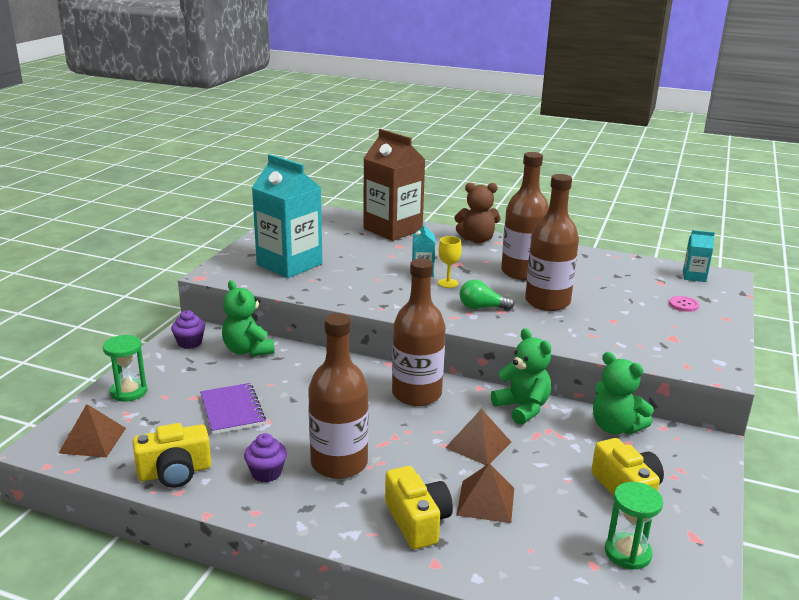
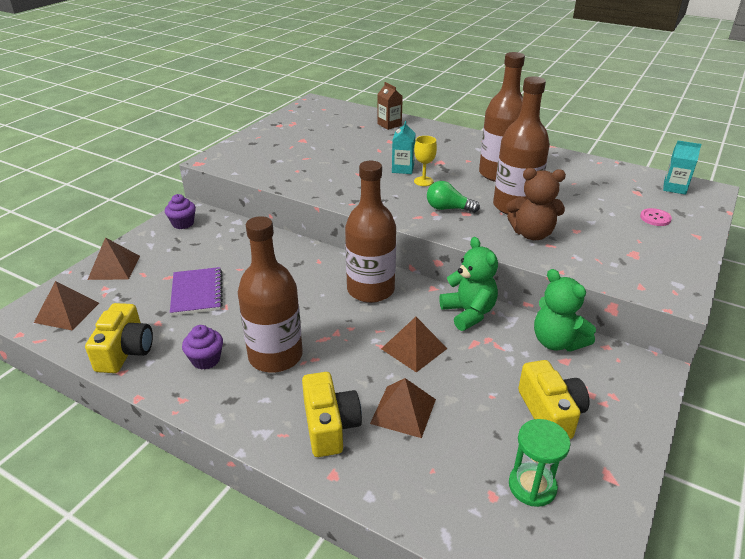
camera: 10 degrees right, 10 degrees up
green hourglass [103,335,147,402] -> brown pyramid [88,237,140,280]
yellow camera [132,423,211,488] -> yellow camera turned 75 degrees counterclockwise [85,303,153,373]
green teddy bear [222,280,275,357] -> none
turquoise carton [252,154,323,278] -> none
brown carton [364,129,425,241] -> brown carton [377,82,403,130], size x0.45
brown teddy bear [454,183,500,243] -> brown teddy bear moved to [506,168,566,240]

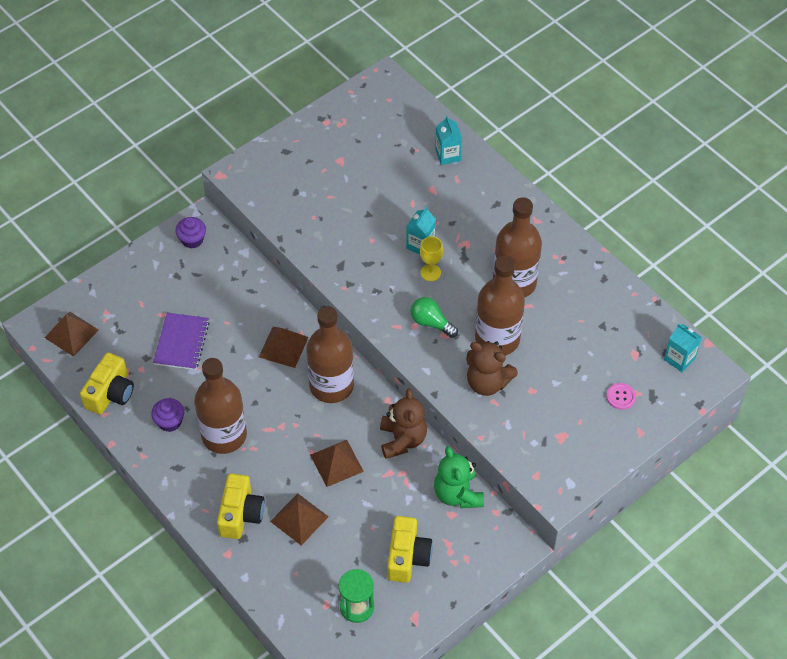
camera: 20 degrees right, 20 degrees up
brown pyramid [88,237,140,280] -> brown pyramid moved to [259,327,309,368]
brown carton [377,82,403,130] -> turquoise carton [435,116,462,165]
green teddy bear [439,237,498,331] -> brown teddy bear [380,388,427,459]

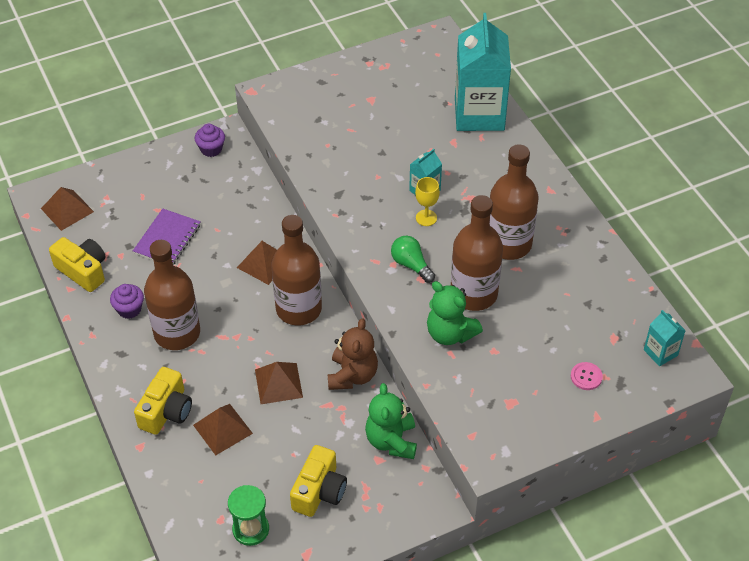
camera: 15 degrees right, 5 degrees down
yellow camera [80,353,134,414] -> yellow camera turned 90 degrees counterclockwise [49,237,106,292]
turquoise carton [435,116,462,165] -> turquoise carton [455,13,511,131], size x2.24
brown teddy bear [467,341,518,396] -> green teddy bear [427,281,483,345]

